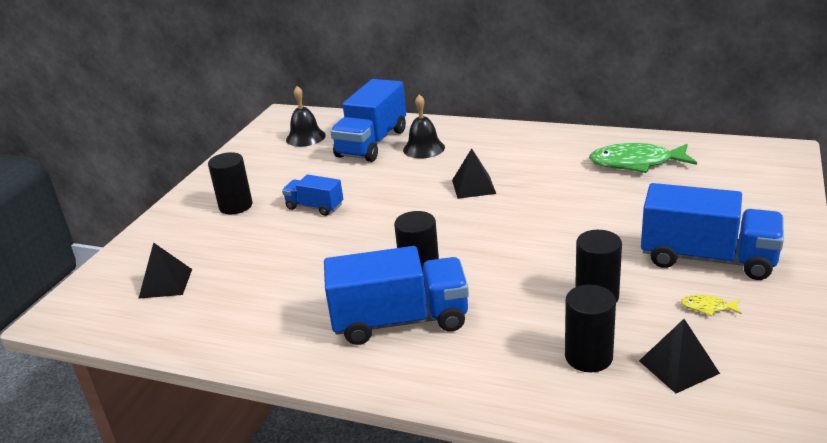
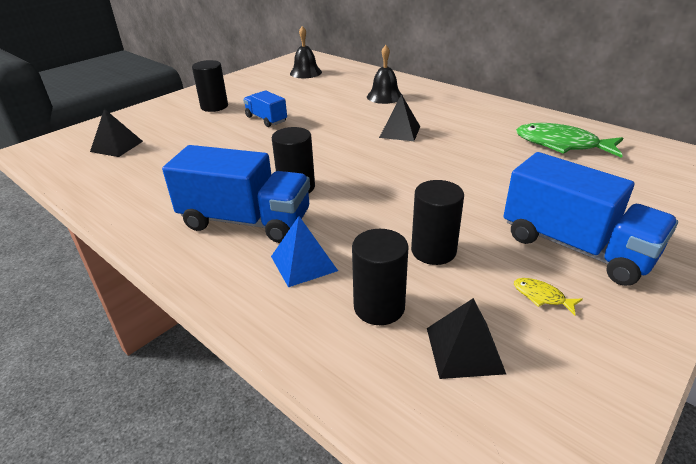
camera: 20 degrees right, 5 degrees up
blue truck [330,79,406,162] -> none
none -> blue pyramid [271,216,338,287]

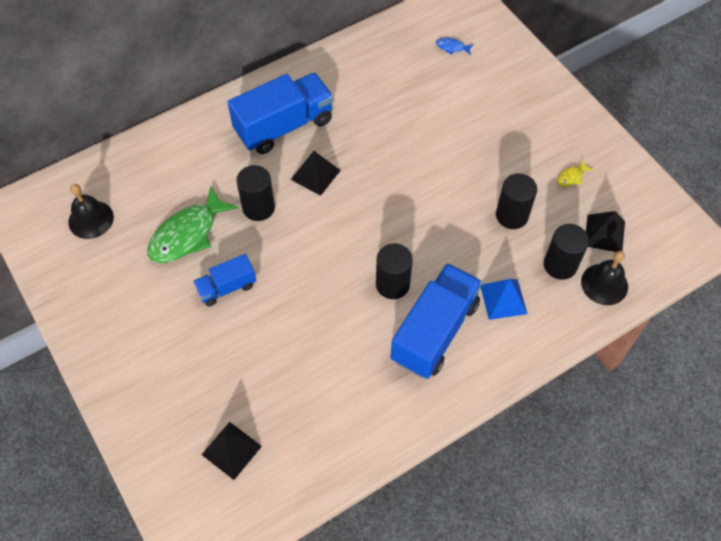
camera: 75 degrees left, 25 degrees up
black cylinder [192,60,228,112] -> black cylinder moved to [236,165,275,221]
black bell [367,45,403,104] -> black bell moved to [581,251,628,305]
blue truck [504,152,678,286] -> blue truck moved to [227,73,333,154]
green fish [516,123,623,158] -> green fish moved to [148,186,238,263]
none -> blue fish [436,38,474,55]

